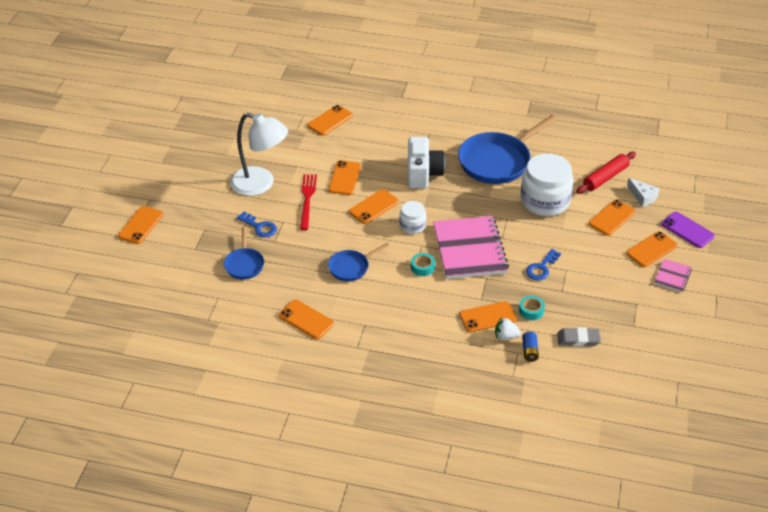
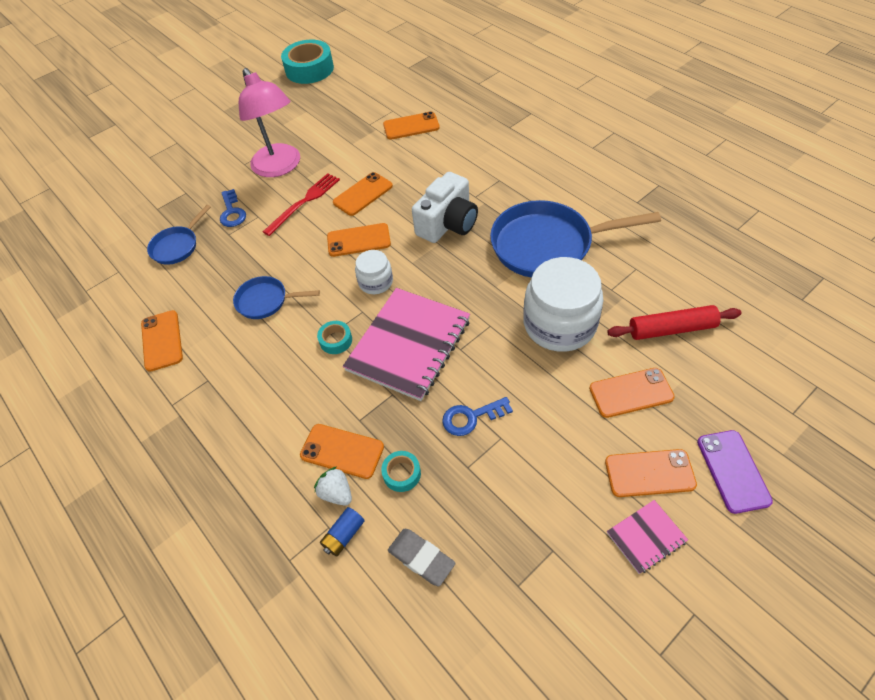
camera: 40 degrees right, 10 degrees up
orange phone [118,206,163,244] -> none
white lamp [230,113,288,196] -> pink lamp [239,68,300,177]
white cheese [627,178,660,207] -> none
none -> turquoise tape [281,40,334,84]

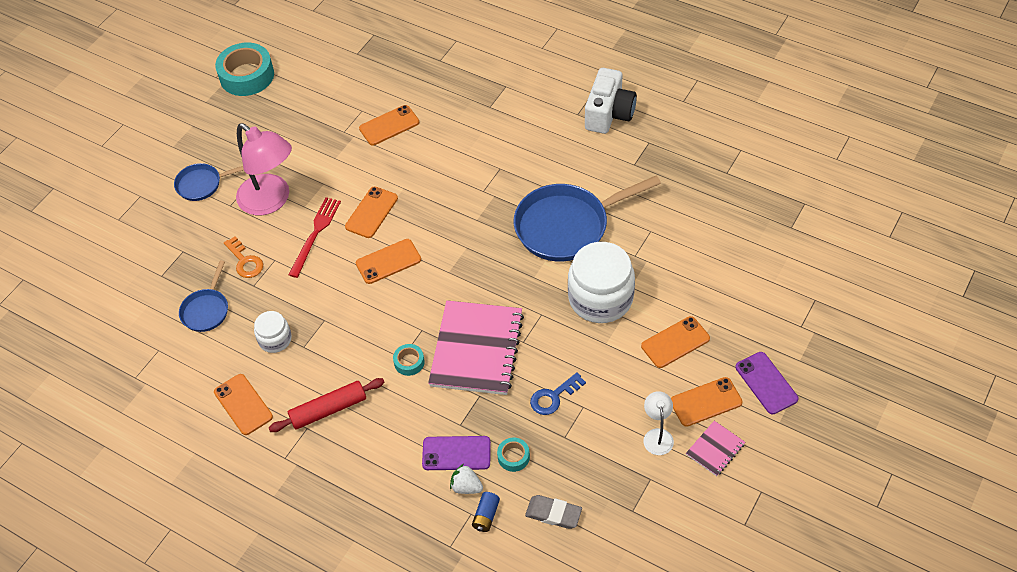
camera: 20 degrees left, 0 degrees up
blue key [220,189,246,227] -> orange key [224,236,263,278]
blue pan [233,276,320,319] -> blue pan moved to [174,163,244,201]
orange phone [300,424,384,479] -> purple phone [422,436,491,470]
white jar [355,250,393,294] -> white jar moved to [254,311,292,353]
white camera [412,172,478,243] -> white camera moved to [585,68,637,134]
red rolling pin [607,305,742,340] -> red rolling pin moved to [269,378,385,432]
none -> white lamp [644,391,674,455]

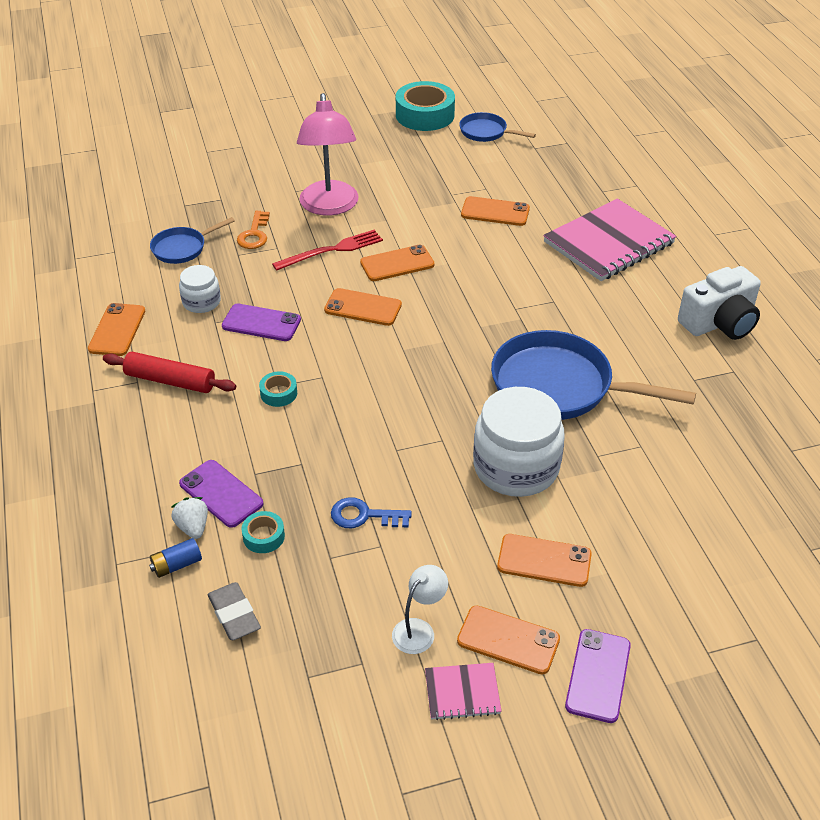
camera: 40 degrees right, 10 degrees down
blue pan [174,163,244,201] -> blue pan moved to [459,112,536,142]
pink notebook [428,300,524,395] -> pink notebook moved to [543,199,676,281]
none -> purple phone [222,304,301,341]

